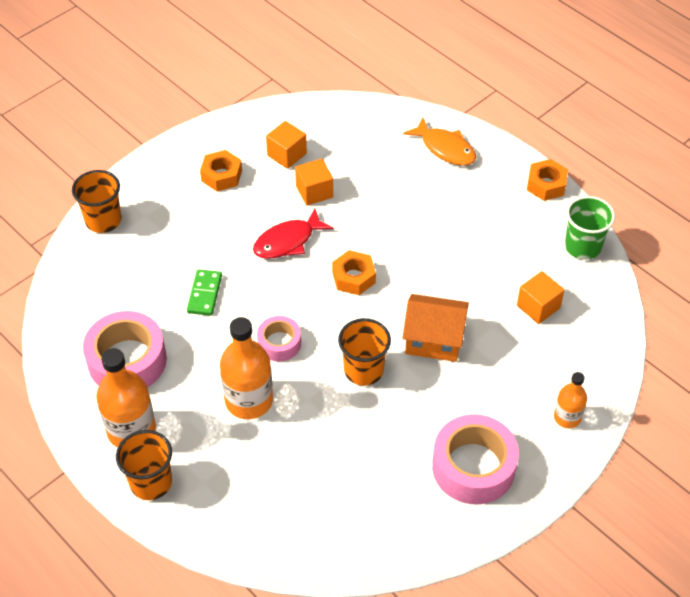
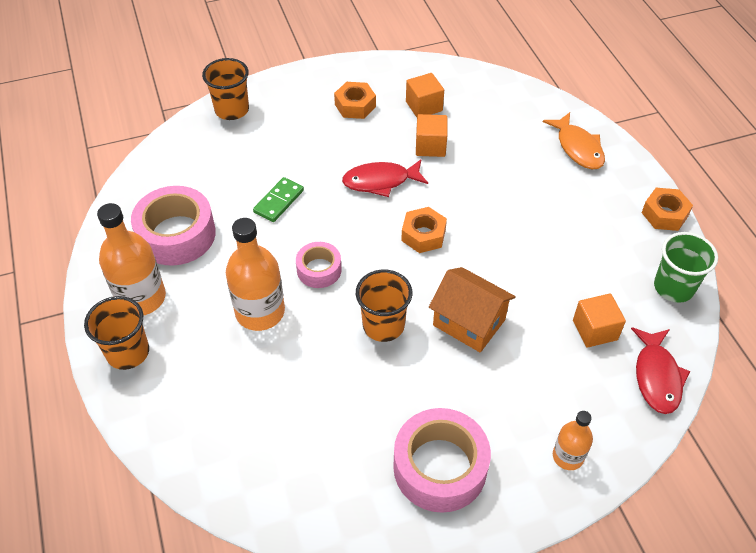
camera: 25 degrees right, 0 degrees up
none -> red fish [631,327,690,414]

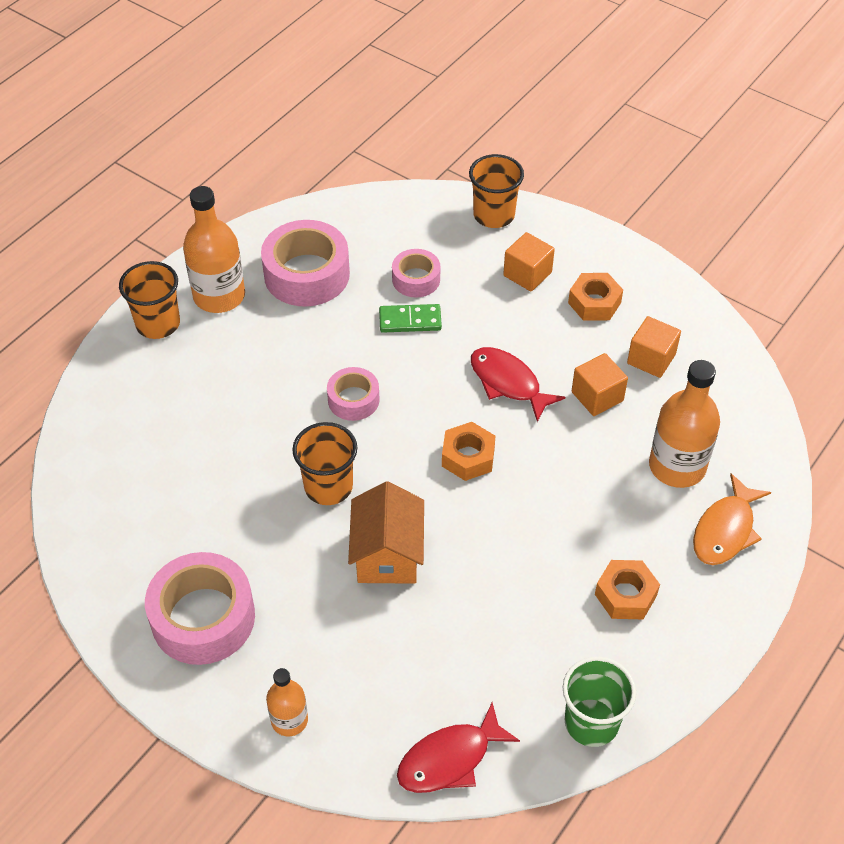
camera: 55 degrees right, 0 degrees up
orange bottle [226,218,285,331] -> orange bottle moved to [649,360,720,488]
orange cube [573,293,626,348] -> orange cube moved to [503,232,555,292]
orange nut [642,188,693,231] -> orange nut moved to [595,560,660,619]
none -> pink tape [392,249,440,297]

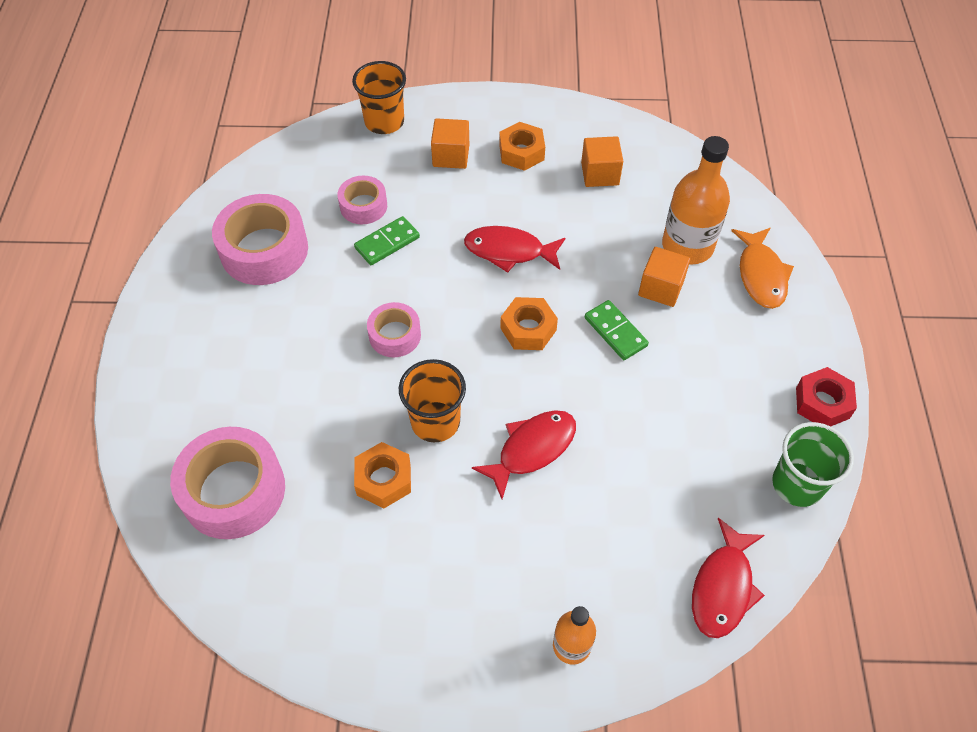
camera: 35 degrees left, 5 degrees up
orange cup [119,261,180,339] -> none
pink tape [145,552,255,665] -> pink tape moved to [170,427,285,539]
orange bottle [183,186,245,313] -> none
orange house [348,481,424,584] -> red fish [472,410,576,499]
orange cube [572,353,628,416] -> orange cube moved to [638,247,690,307]
orange nut [595,560,660,619] -> orange nut moved to [354,442,411,508]
none -> green domino [585,300,649,360]
none -> red nut [796,367,857,426]

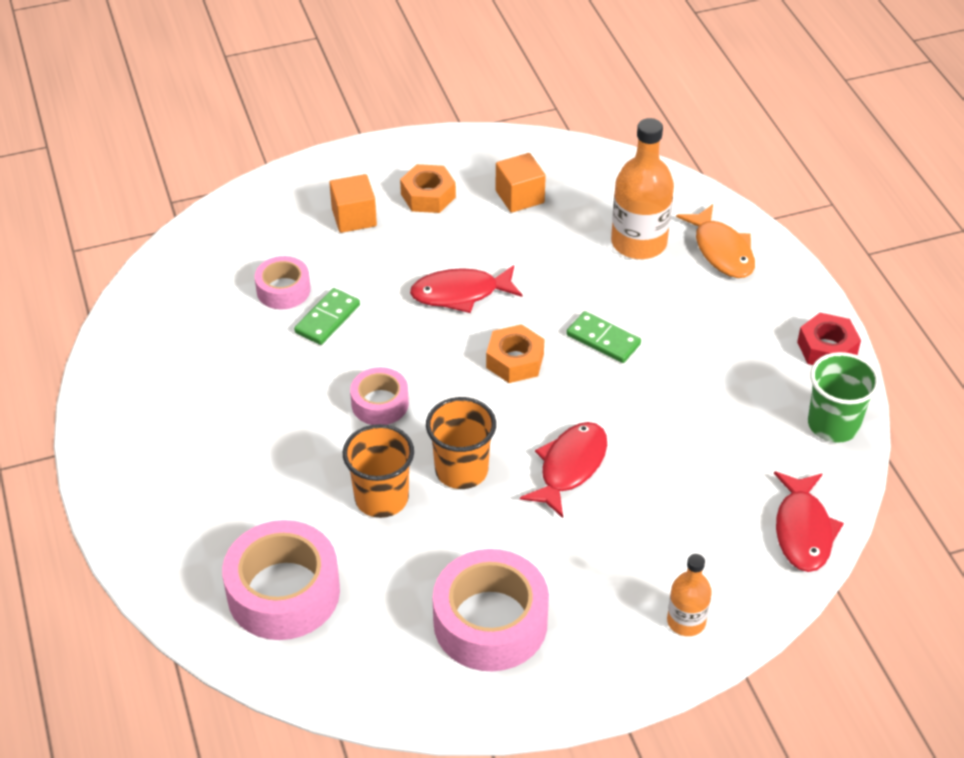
camera: 20 degrees left, 10 degrees down
pink tape [212,194,308,285] -> pink tape moved to [433,549,549,671]
orange cup [352,61,406,134] -> orange cup moved to [343,424,414,518]
orange nut [354,442,411,508] -> none
orange cube [638,247,690,307] -> none

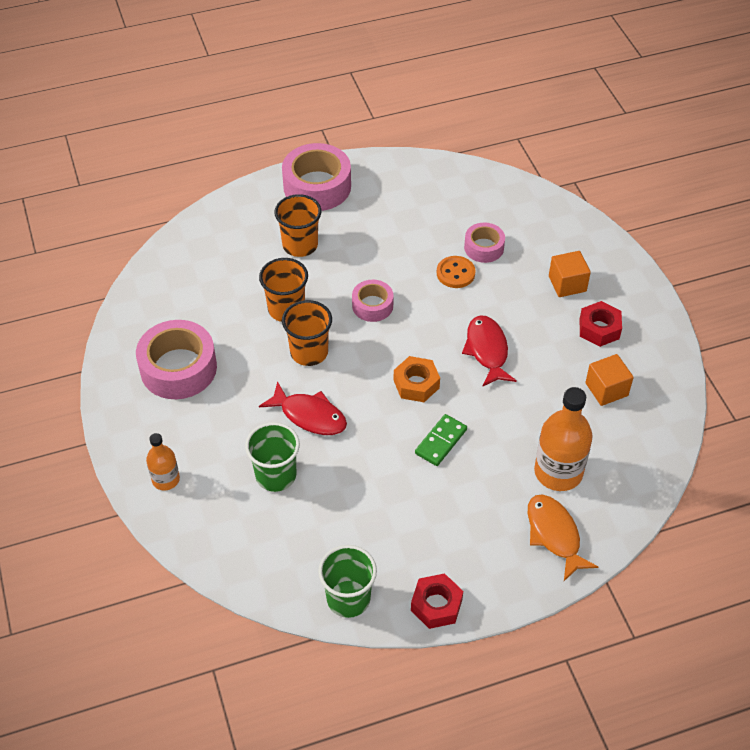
camera: 90 degrees right, 5 degrees up
pink tape [222,520,340,640] -> pink tape moved to [282,143,351,211]
green domino [294,288,360,345] -> orange button [437,256,475,288]
orange nut [400,164,456,213] -> red nut [580,301,622,347]
orange fish [676,204,755,278] -> orange fish turned 90 degrees clockwise [528,495,598,581]
red fish [774,472,844,572] -> none
none -> green cup [245,422,300,492]
none -> orange cup [275,194,321,257]

